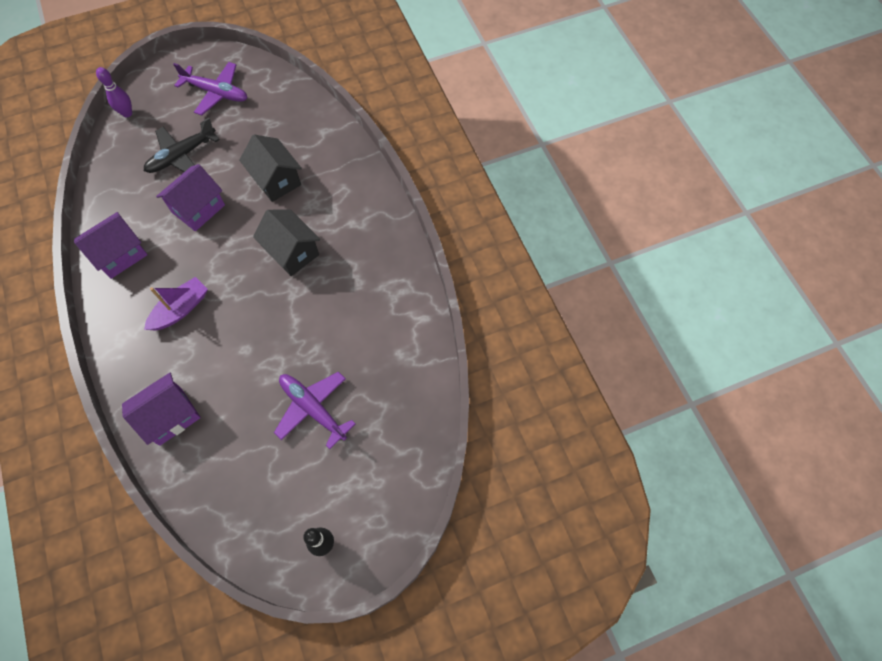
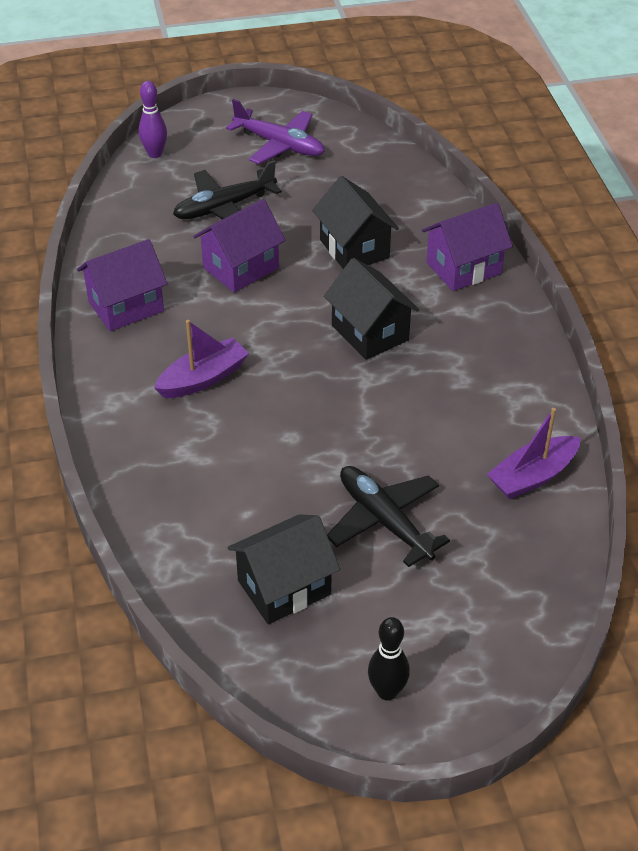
camera: 10 degrees right, 20 degrees down
purple house [122,373,201,446] -> purple house moved to [422,203,513,291]
purple plane [274,371,355,449] -> black plane [327,466,450,567]
none -> black house [227,514,340,624]
none -> purple boat [487,408,581,499]

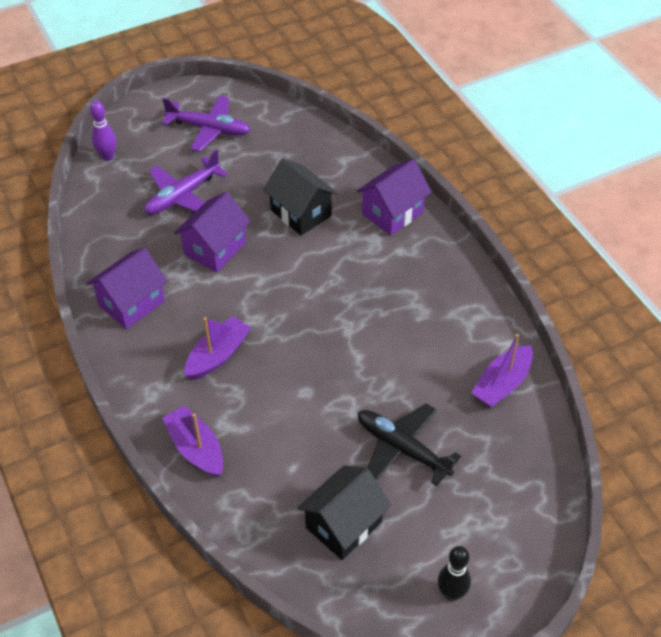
camera: 15 degrees left, 5 degrees up
black plane [173,160,282,220] -> purple plane [145,149,228,214]
black house [324,258,419,360] -> none
none -> purple boat [162,405,223,477]

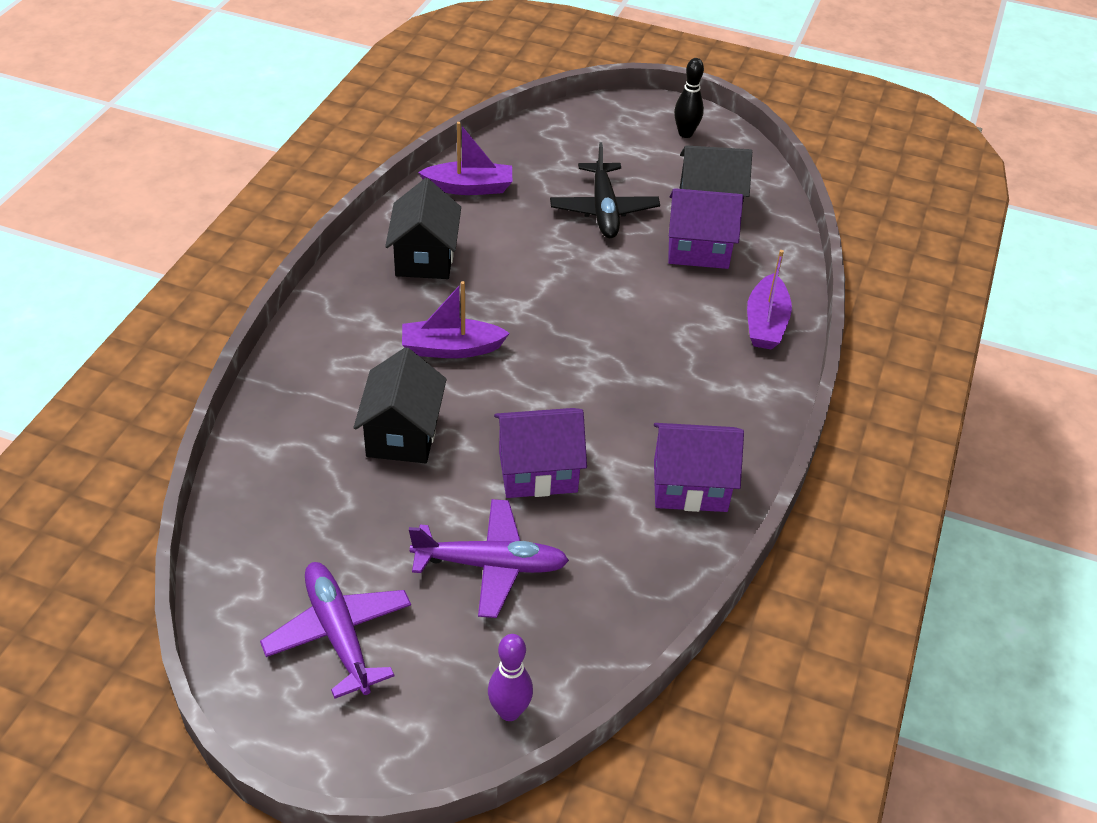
camera: 135 degrees left, 5 degrees down
purple boat [184,316,251,380] -> purple boat moved to [402,281,510,358]
purple house [357,159,432,236] -> purple house moved to [668,188,743,269]
none -> black house [385,178,461,279]

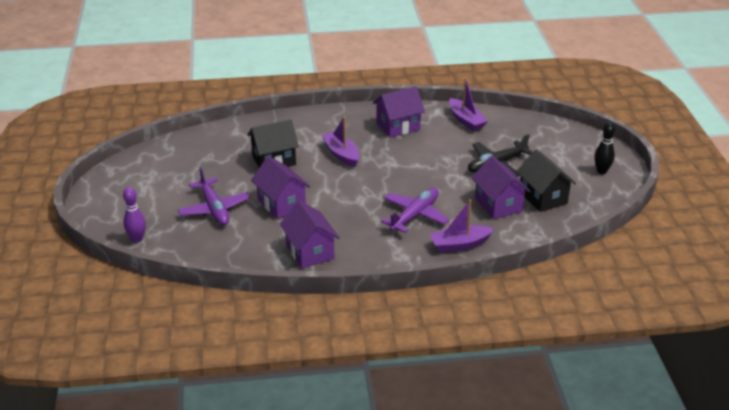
camera: 65 degrees right, 10 degrees down
purple plane [260,562,411,699] -> purple plane moved to [381,188,449,233]
black house [385,178,461,279] -> purple house [373,86,425,138]

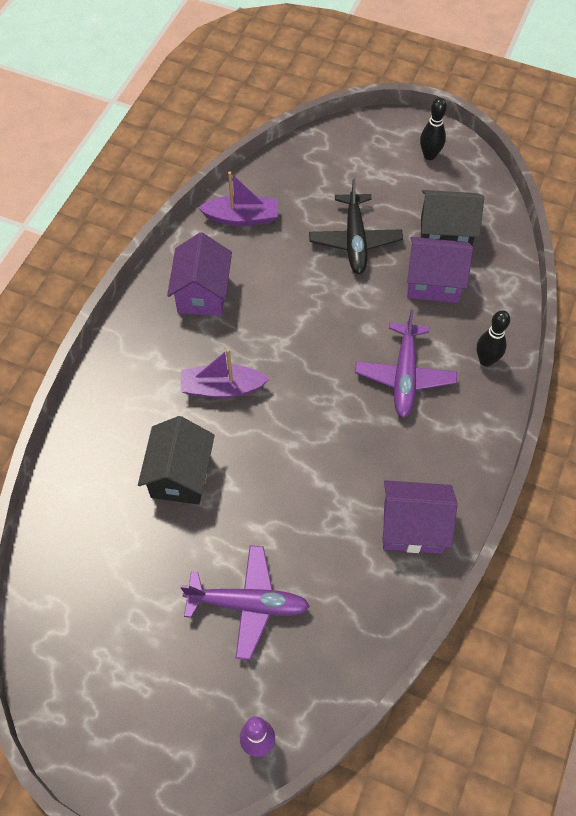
camera: 60 degrees left, 25 degrees up
purple house [251,156,310,219] -> none
purple plane [381,188,449,233] -> purple plane turned 150 degrees counterclockwise [355,309,457,418]
purple boat [429,199,494,252] -> black bowling pin [477,310,510,366]

